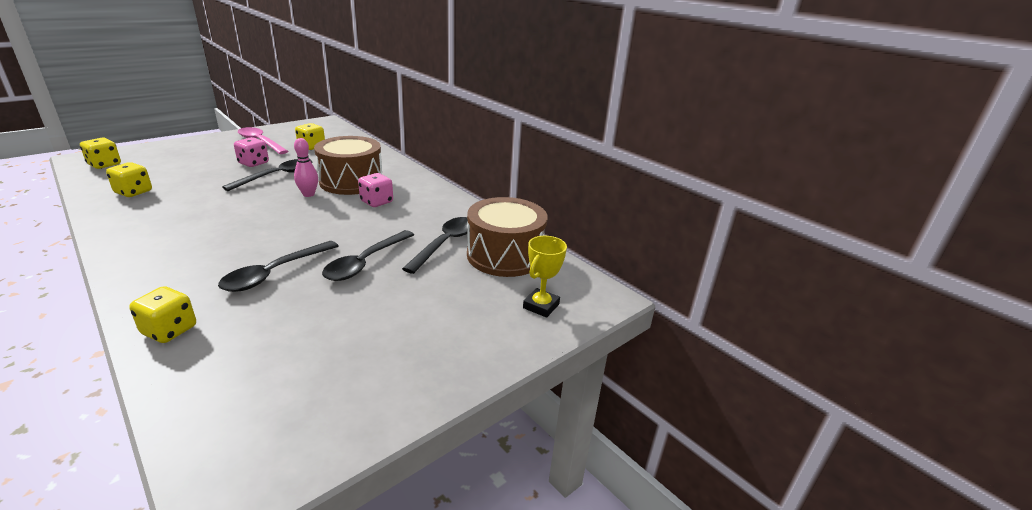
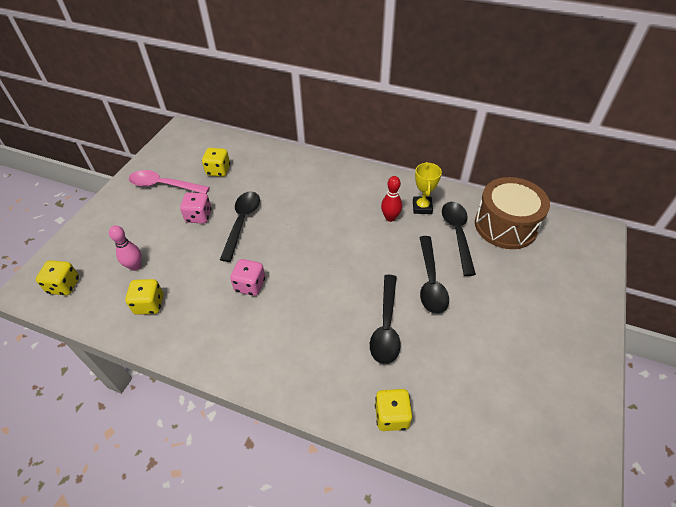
camera: 25 degrees left, 20 degrees up
pink bowling pin [294,138,318,197] -> pink bowling pin moved to [109,225,142,271]
brown drum [314,136,382,195] -> none
pink dice [358,173,393,207] -> pink dice moved to [230,259,265,296]
yellow trophy [523,236,567,318] -> yellow trophy moved to [413,162,442,214]
none -> red bowling pin [381,176,402,222]

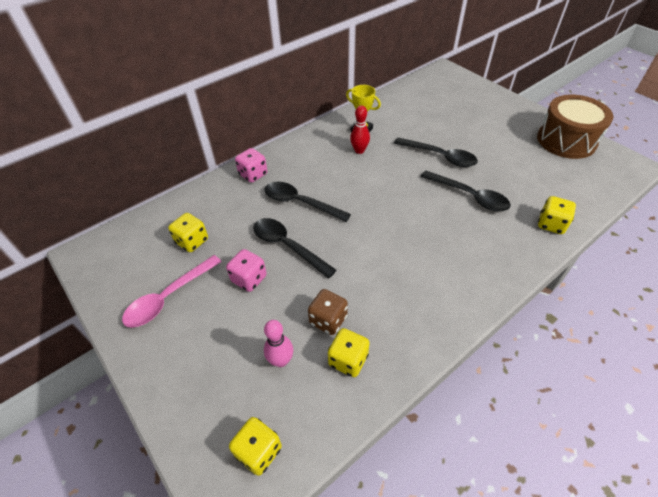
camera: 60 degrees left, 0 degrees up
pink dice [230,259,265,296] -> pink dice moved to [235,148,267,183]
black spoon [442,202,476,276] -> black spoon moved to [265,182,351,222]
brown drum [475,177,550,249] -> brown drum moved to [537,95,614,159]
none -> brown dice [308,289,348,335]

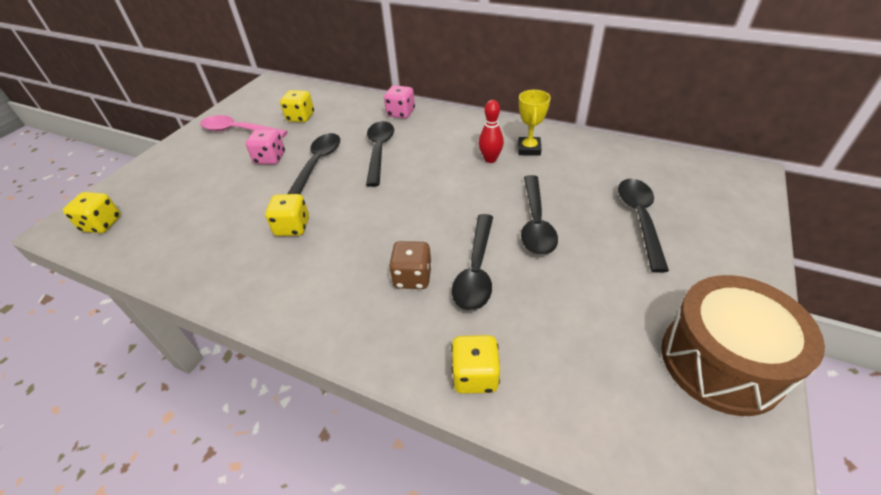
camera: 65 degrees right, 5 degrees down
pink bowling pin [264,320,293,367] -> none
brown dice [308,289,348,335] -> brown dice moved to [389,241,432,289]
yellow dice [328,328,370,377] -> yellow dice moved to [265,194,309,236]
none -> black spoon [618,179,669,273]

